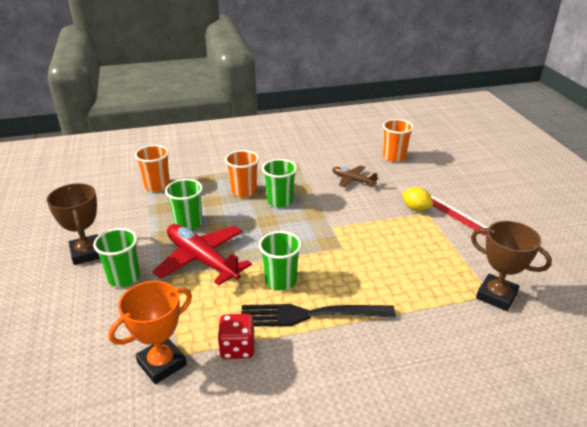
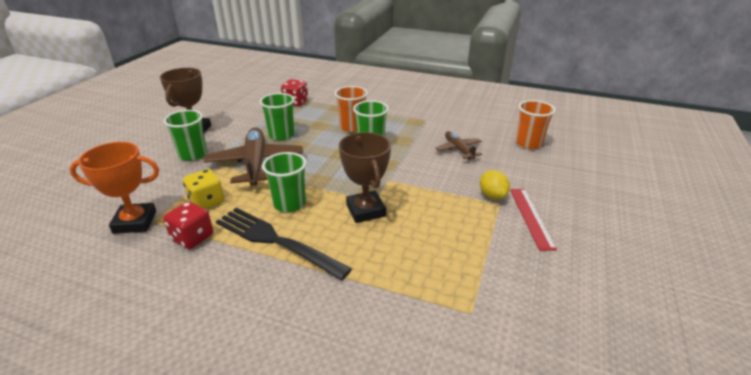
camera: 35 degrees right, 0 degrees up
orange cup [135,145,170,192] -> red dice [281,79,308,106]
red plane [152,224,252,285] -> brown plane [204,127,303,186]
brown trophy [471,221,552,311] -> brown trophy moved to [339,132,391,223]
none -> yellow dice [183,169,225,209]

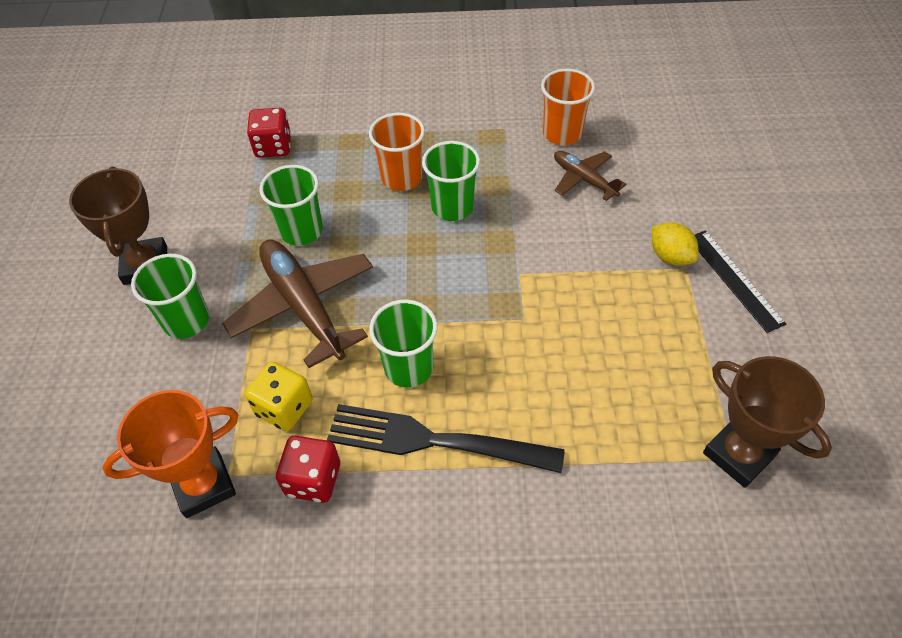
camera: 20 degrees left, 20 degrees up
brown trophy [339,132,391,223] -> brown trophy moved to [703,356,832,488]
red ruler [510,189,557,251] -> black ruler [695,230,786,333]
orange cup [516,100,556,149] -> orange cup moved to [541,69,595,145]

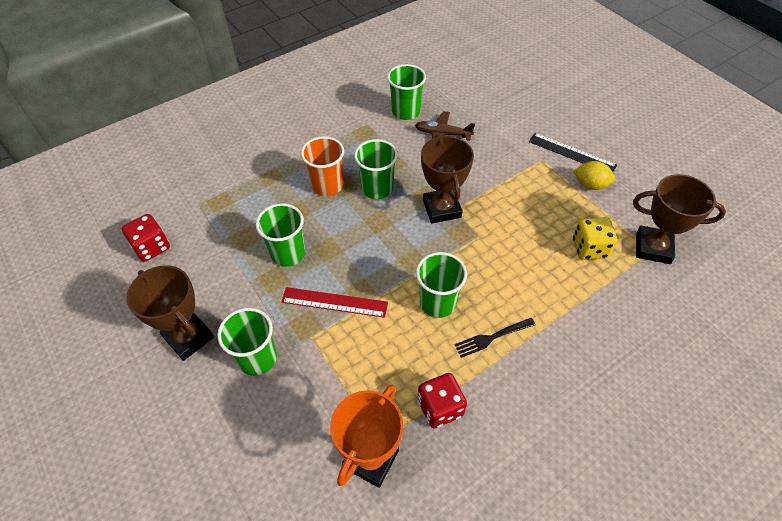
camera: 35 degrees left, 0 degrees up
brown plane [222,239,373,368] -> red ruler [281,287,388,318]
yellow dice [245,362,312,431] -> yellow dice moved to [573,217,617,260]
red dice [247,108,291,158] -> red dice moved to [122,214,170,262]
black fork [327,404,565,473] -> black fork [454,318,536,358], size x0.50
orange cup [541,69,595,145] -> green cup [387,64,426,120]
yellow lemon [652,223,699,266] -> yellow lemon moved to [573,161,615,190]
none -> brown trophy [421,135,474,223]

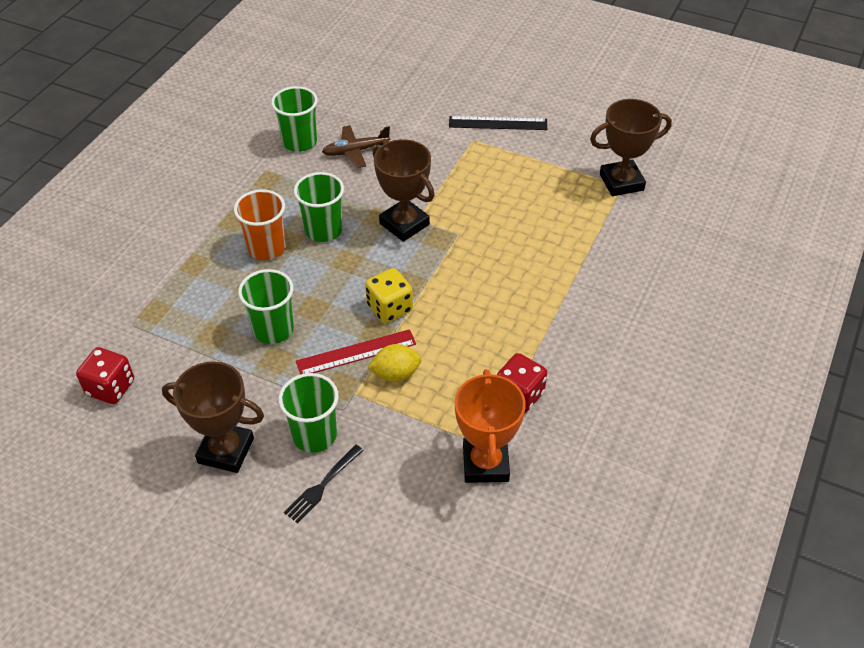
camera: 30 degrees left, 5 degrees down
green cup [416,252,467,318] -> none
black fork [454,318,536,358] -> black fork moved to [284,445,364,523]
yellow lemon [573,161,615,190] -> yellow lemon moved to [368,344,422,382]
yellow dice [573,217,617,260] -> yellow dice moved to [365,268,413,323]

